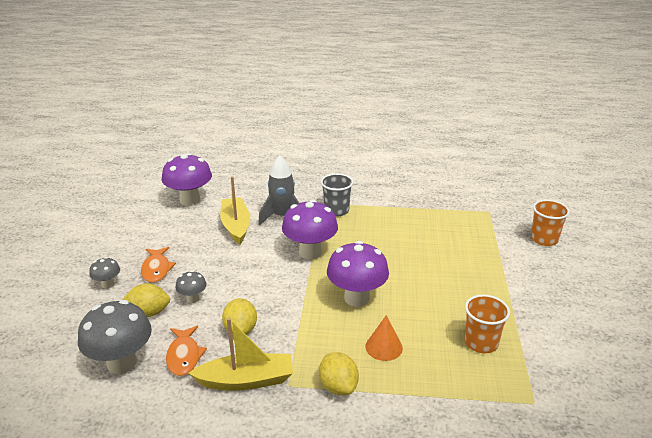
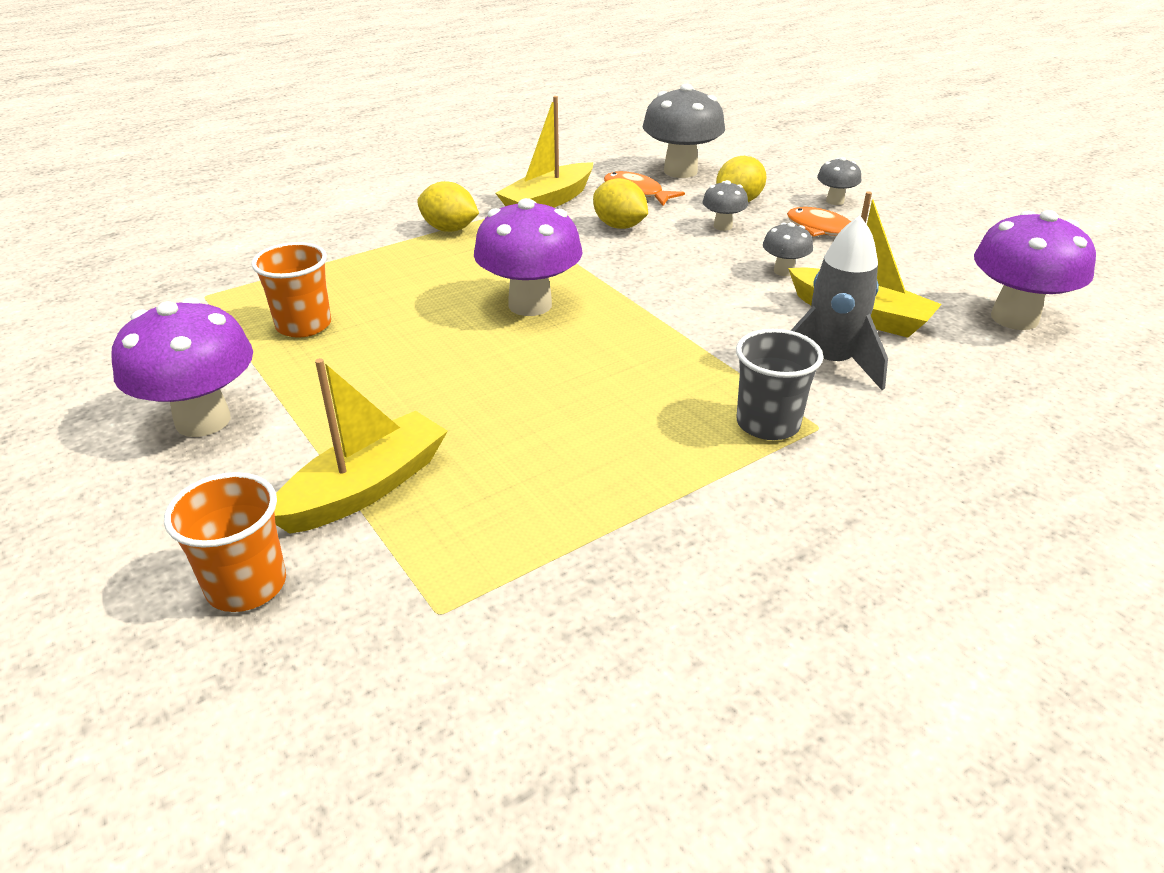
camera: 140 degrees right, 5 degrees up
purple mushroom [282,200,338,259] -> purple mushroom moved to [112,298,253,437]
orange cone [366,315,403,361] -> none
none -> yellow boat [274,358,448,534]
none -> grey mushroom [763,222,813,276]

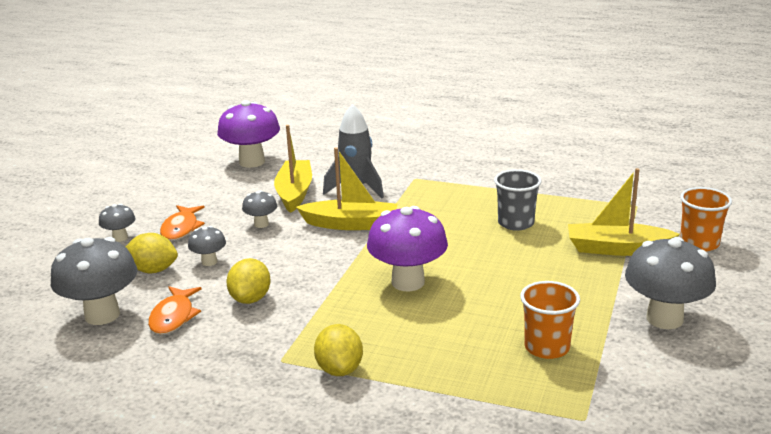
camera: 125 degrees left, 10 degrees down
purple mushroom [112,298,253,437] -> grey mushroom [625,237,716,329]
yellow boat [496,96,593,208] -> yellow boat moved to [296,147,397,230]
grey cup [736,329,824,440] -> grey cup moved to [494,169,541,231]

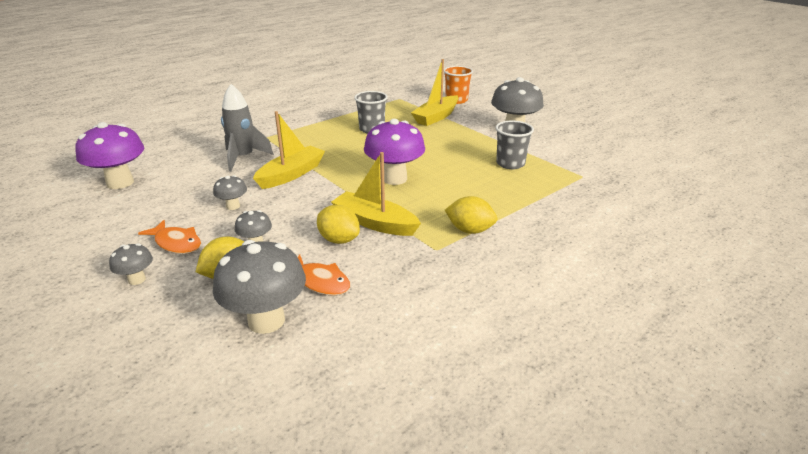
camera: 60 degrees left, 5 degrees up
yellow boat [274,125,312,213] -> yellow boat moved to [331,152,421,236]
orange cup [520,281,580,359] -> grey cup [496,121,534,169]

